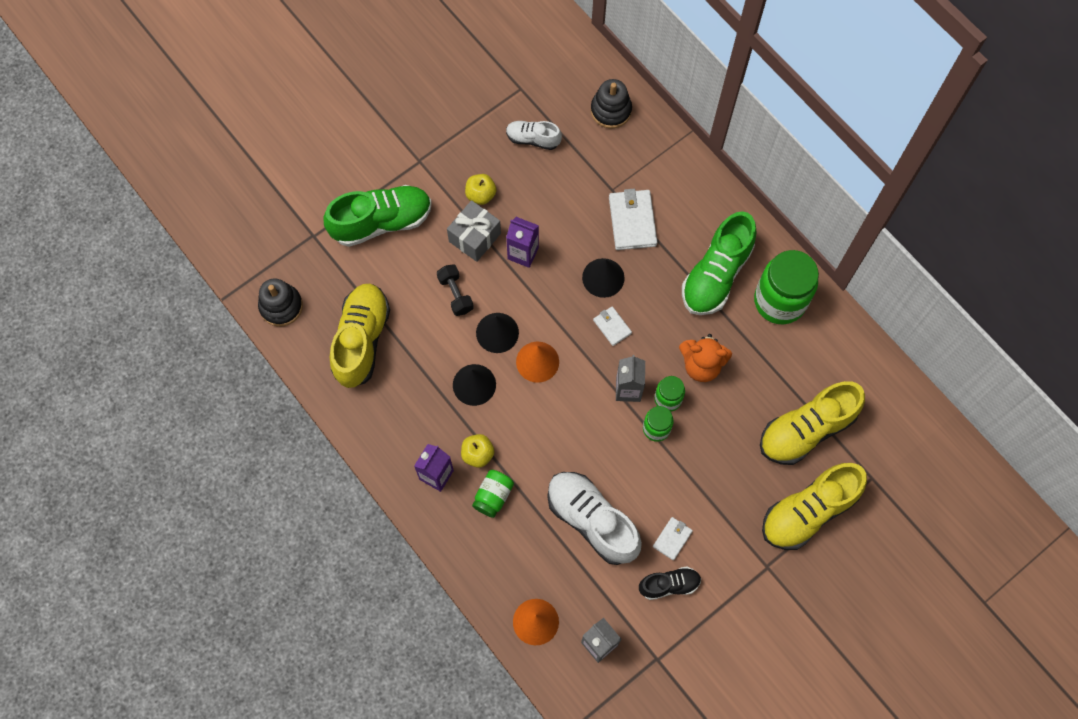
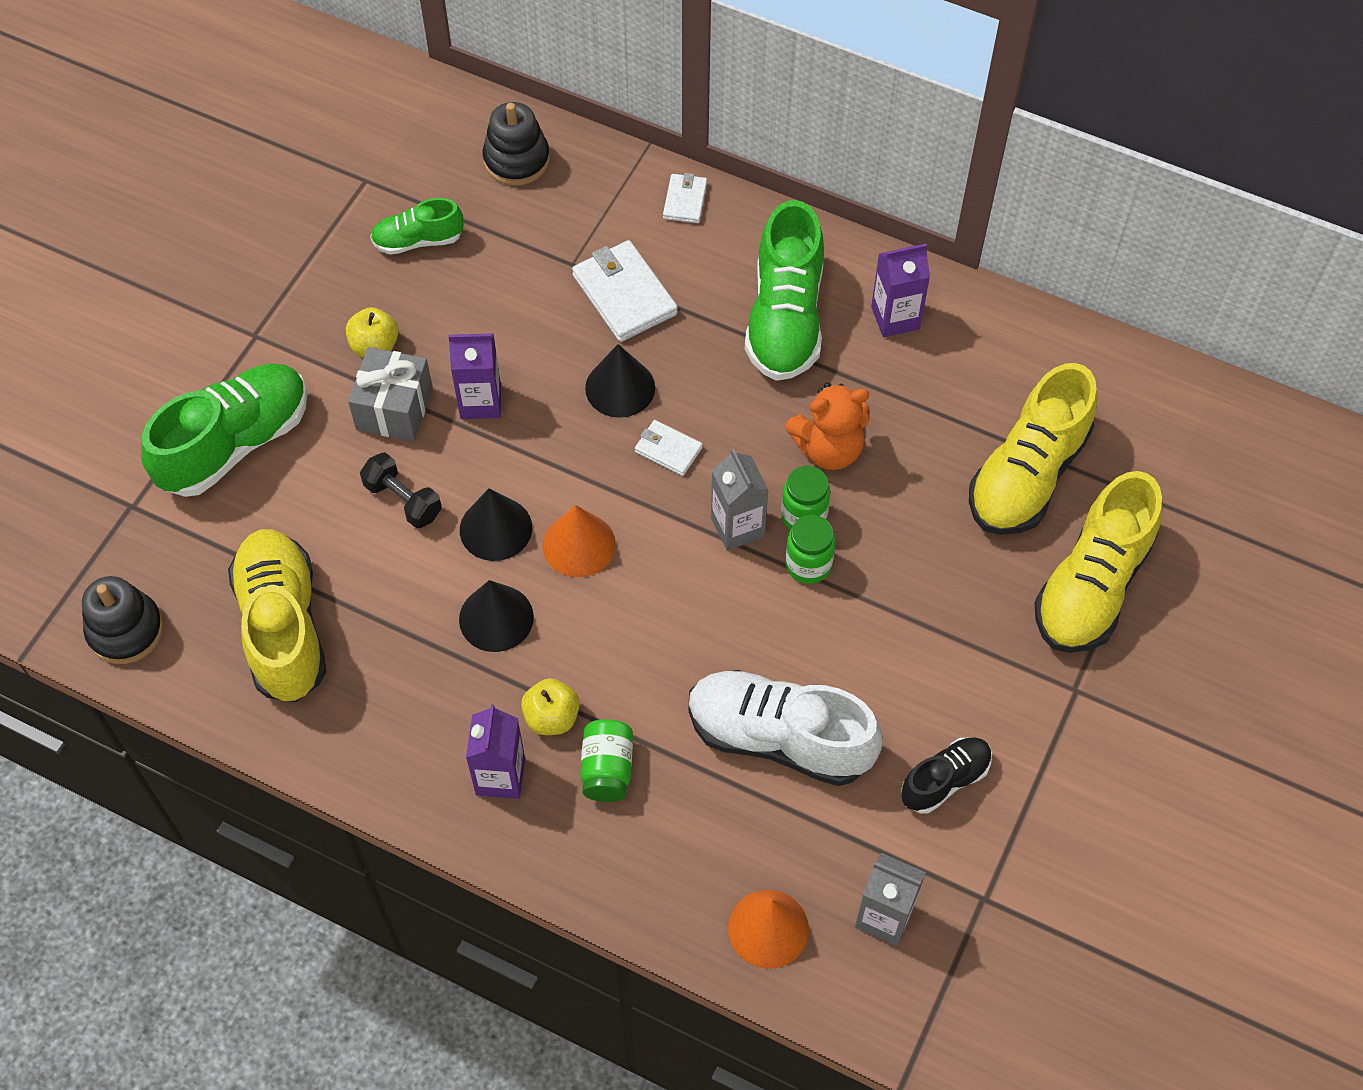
camera: 25 degrees left, 10 degrees down
white shoe [506,121,562,150] -> green shoe [370,198,464,255]
white wallet [653,517,693,560] -> white wallet moved to [663,173,707,223]
green jar [754,250,819,324] -> purple carton [871,244,930,337]

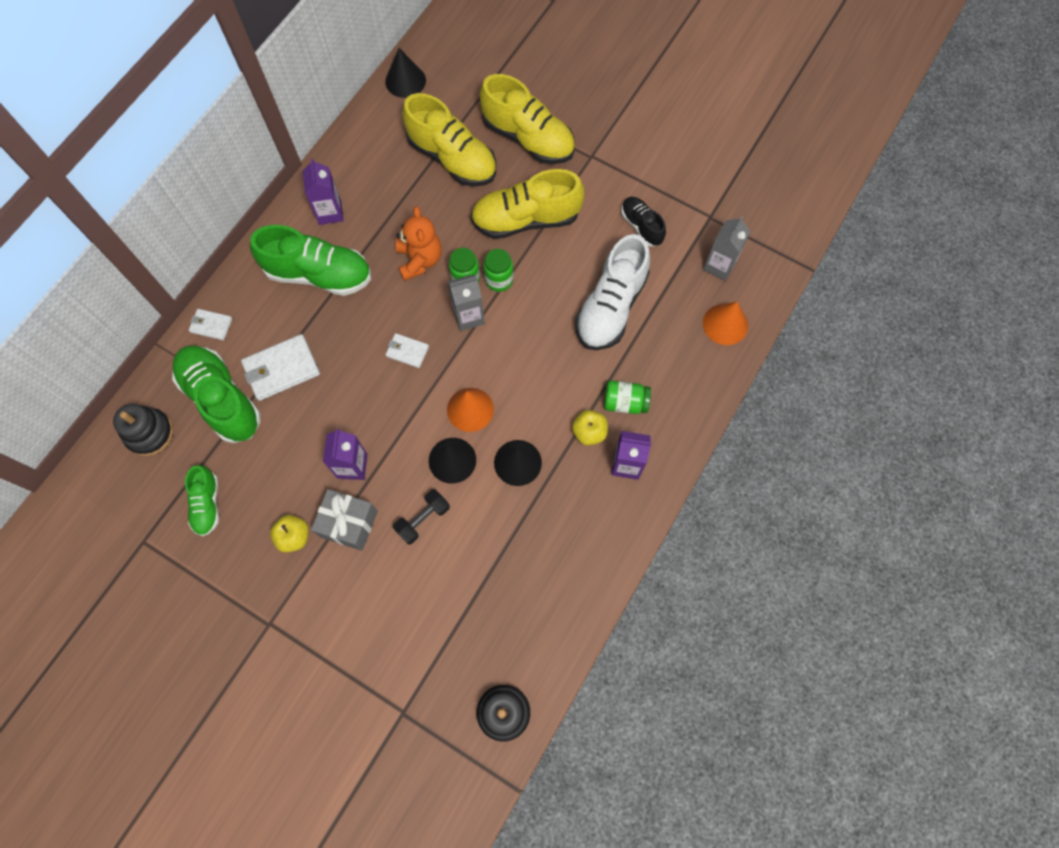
camera: 85 degrees left, 10 degrees up
green shoe [141,364,308,497] -> green shoe moved to [172,346,261,443]
yellow shoe [228,529,326,702] -> yellow shoe moved to [471,169,584,239]
black cone [585,344,655,418] -> black cone moved to [385,48,426,98]
white wallet [635,420,703,476] -> white wallet turned 75 degrees clockwise [386,333,429,368]

